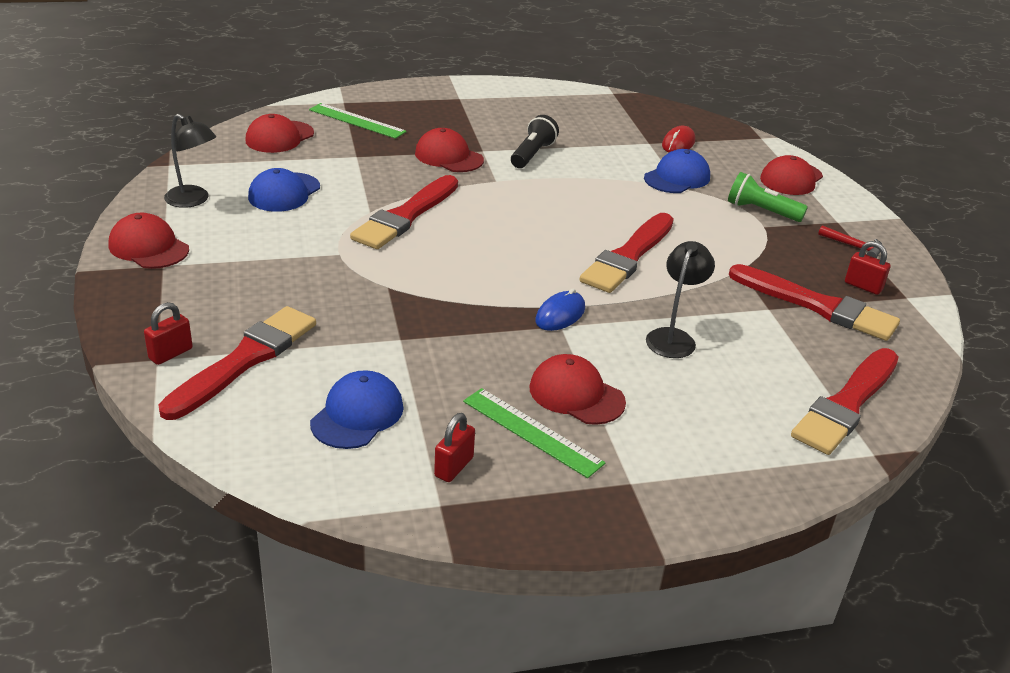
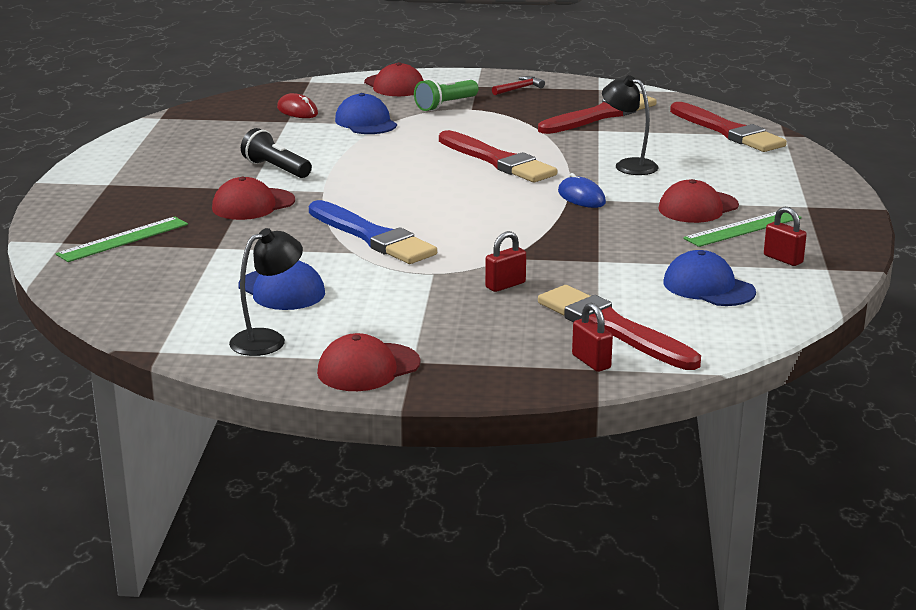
camera: 70 degrees left, 10 degrees down
red cap [245,114,314,153] -> none
red brush [350,175,458,249] -> blue brush [309,200,437,264]
red padlock [845,241,891,295] -> red padlock moved to [485,231,526,292]

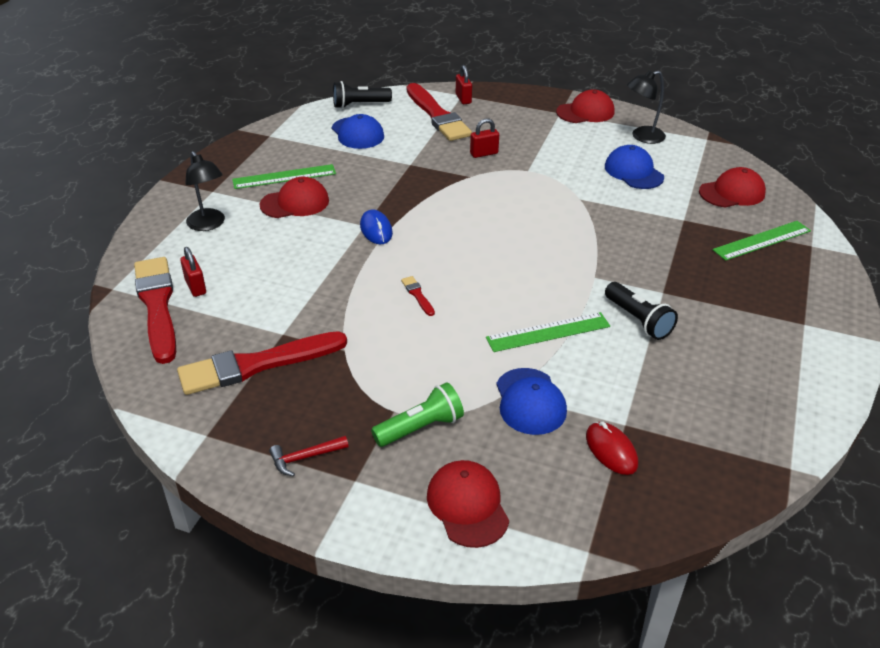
camera: 165 degrees left, 15 degrees up
red cap [212,177,295,220] -> red cap moved to [699,167,766,208]
blue brush [309,200,437,264] -> none
red brush [439,130,557,182] -> red brush [401,276,435,316], size x0.40
black lamp [602,75,658,175] -> black lamp moved to [185,151,225,231]
red padlock [764,206,807,266] -> red padlock moved to [180,247,206,297]
none -> black flashlight [333,81,392,109]
none -> green ruler [486,312,610,352]

